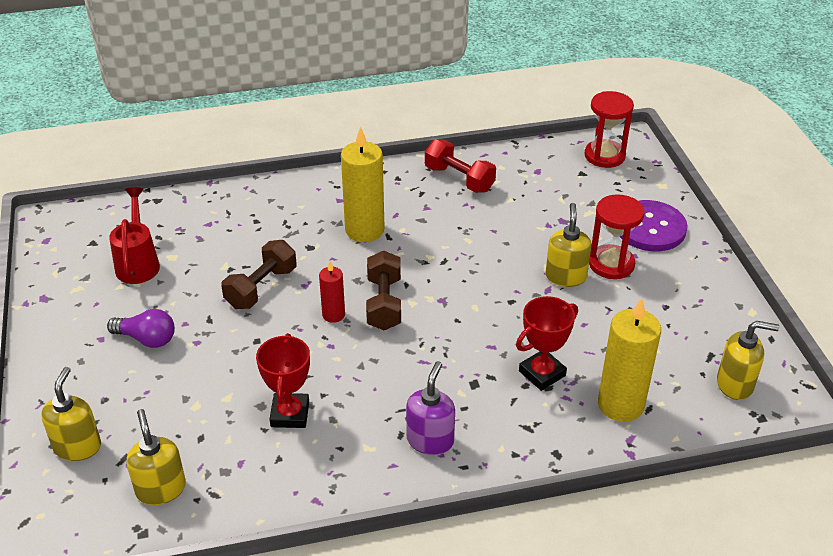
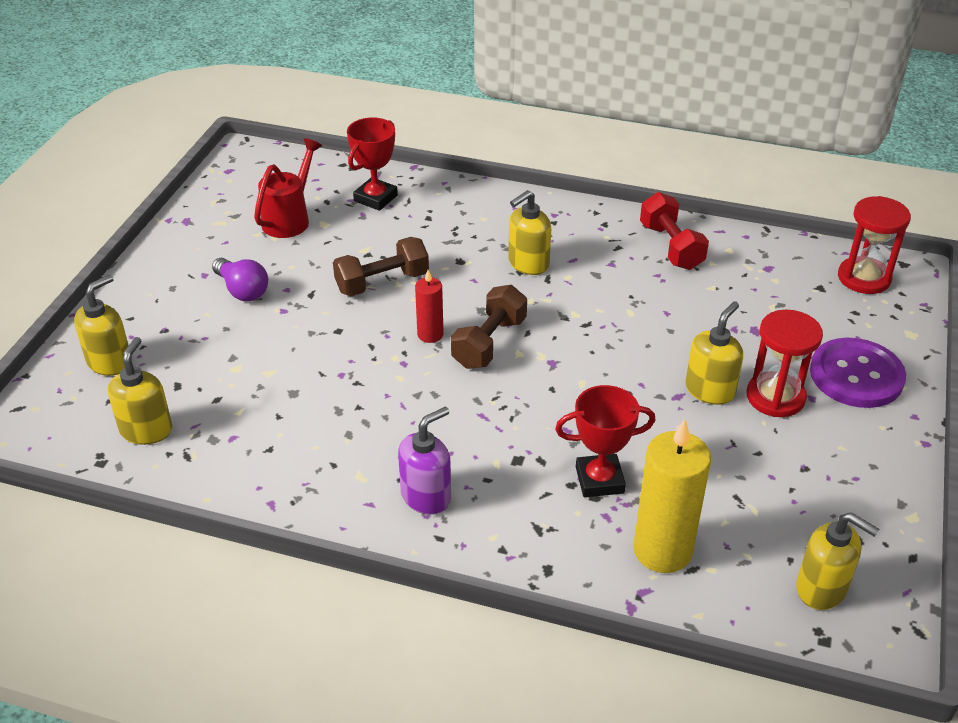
camera: 30 degrees right, 0 degrees up
red trophy [256,333,310,428] -> red trophy moved to [347,117,398,211]
yellow candle [341,126,385,242] -> yellow soap dispenser [508,190,551,275]

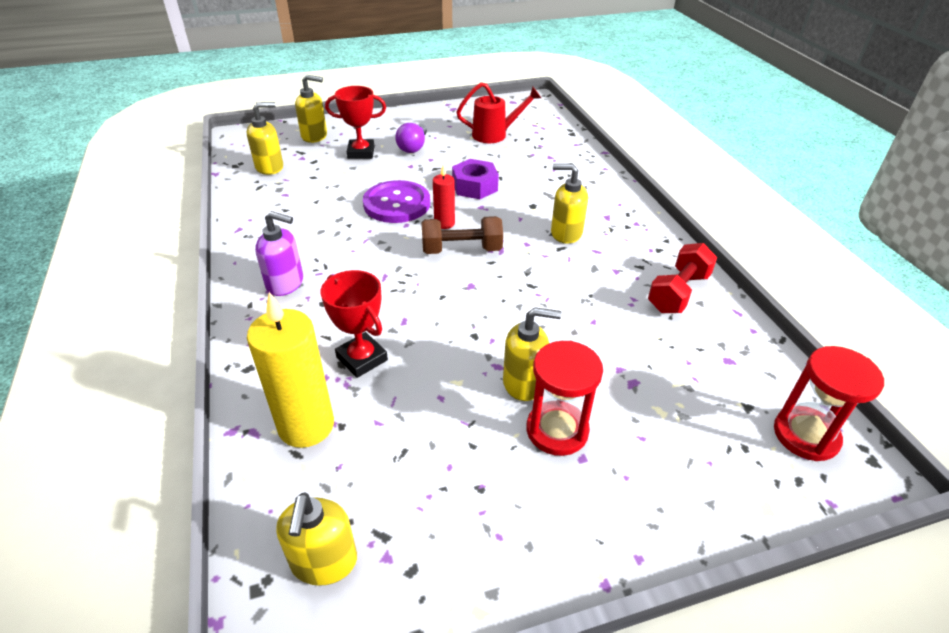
camera: 55 degrees right, 0 degrees up
brown dumbbell [333,237,429,296] -> purple nut [452,159,499,199]
red trophy [347,117,398,211] -> red trophy moved to [325,86,386,159]
purple button [810,338,906,408] -> purple button moved to [363,180,430,223]

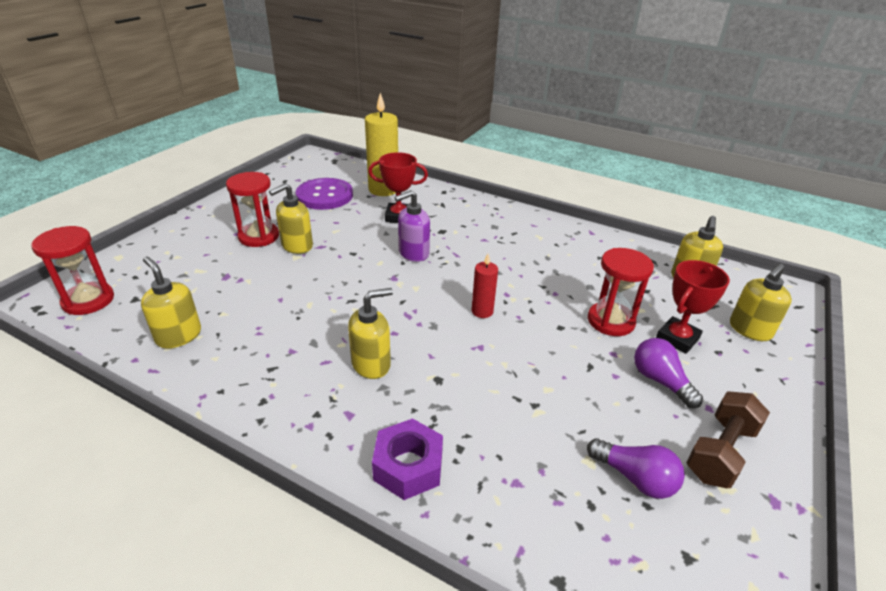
camera: 135 degrees right, 5 degrees down
purple soap dispenser [255,211,303,296] -> purple soap dispenser moved to [395,190,430,262]
yellow soap dispenser [276,493,357,586] -> yellow soap dispenser moved to [141,256,201,348]
purple button [363,180,430,223] -> purple button moved to [296,178,353,210]
brown dumbbell [421,216,503,254] -> brown dumbbell moved to [686,391,770,488]
purple nut [452,159,499,199] -> purple nut moved to [372,418,443,500]
red watering can [456,82,541,143] -> purple light bulb [587,438,685,499]
red dumbbell [648,243,718,313] -> none
none -> red hourglass [588,248,654,336]

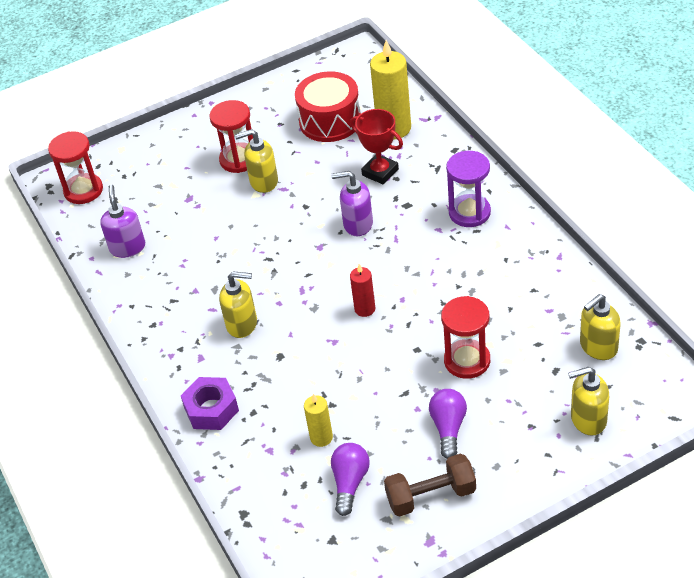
camera: 40 degrees right, 10 degrees up
yellow soap dispenser [141,256,201,348] -> purple soap dispenser [100,185,145,258]
purple button [296,178,353,210] -> red drum [295,71,361,142]
purple light bulb [587,438,685,499] -> purple light bulb turned 150 degrees counterclockwise [331,443,370,516]
red trophy [656,260,730,354] -> none
none -> yellow candle [304,394,333,447]
none -> purple hourglass [446,151,491,227]

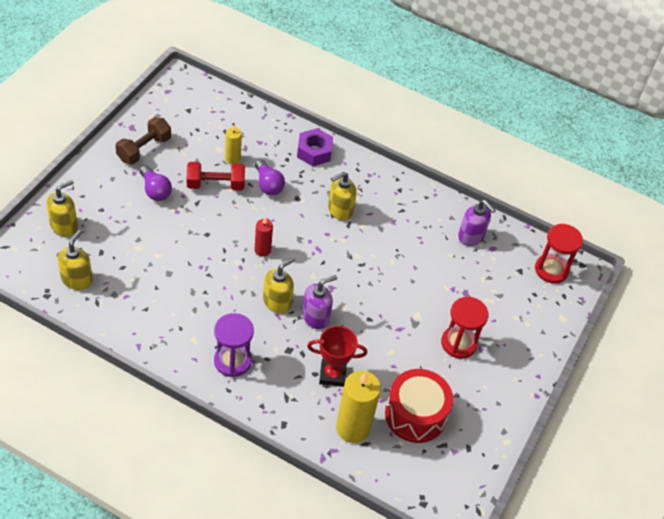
camera: 135 degrees right, 5 degrees up
yellow soap dispenser [235,129,278,193] -> yellow soap dispenser moved to [263,257,295,314]
purple light bulb [331,443,370,516] -> purple light bulb moved to [255,159,285,195]
red hourglass [441,296,490,379] -> none
none -> red dumbbell [187,162,245,191]

